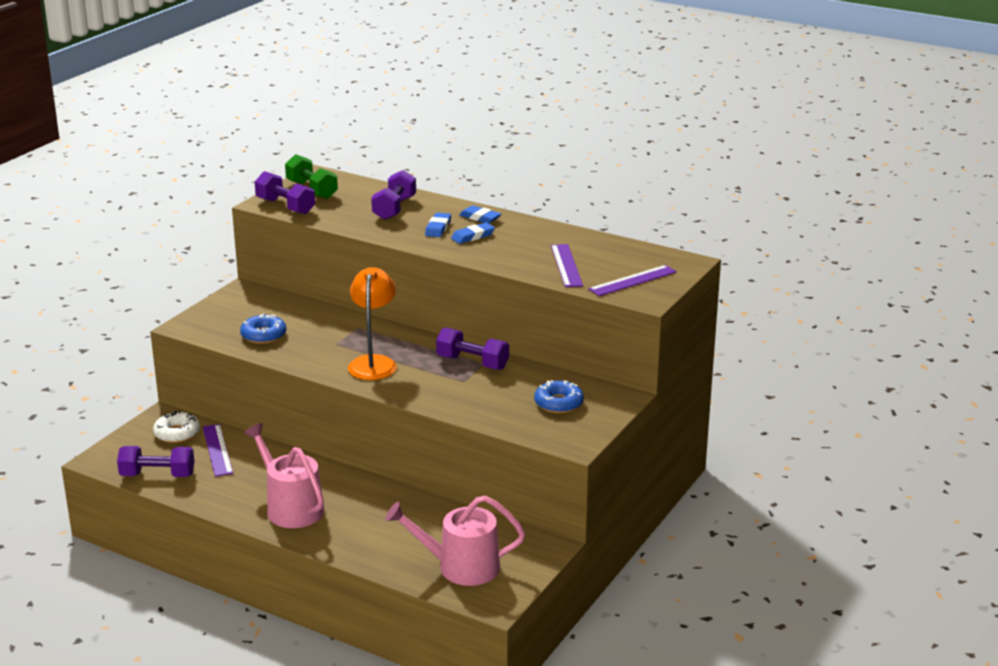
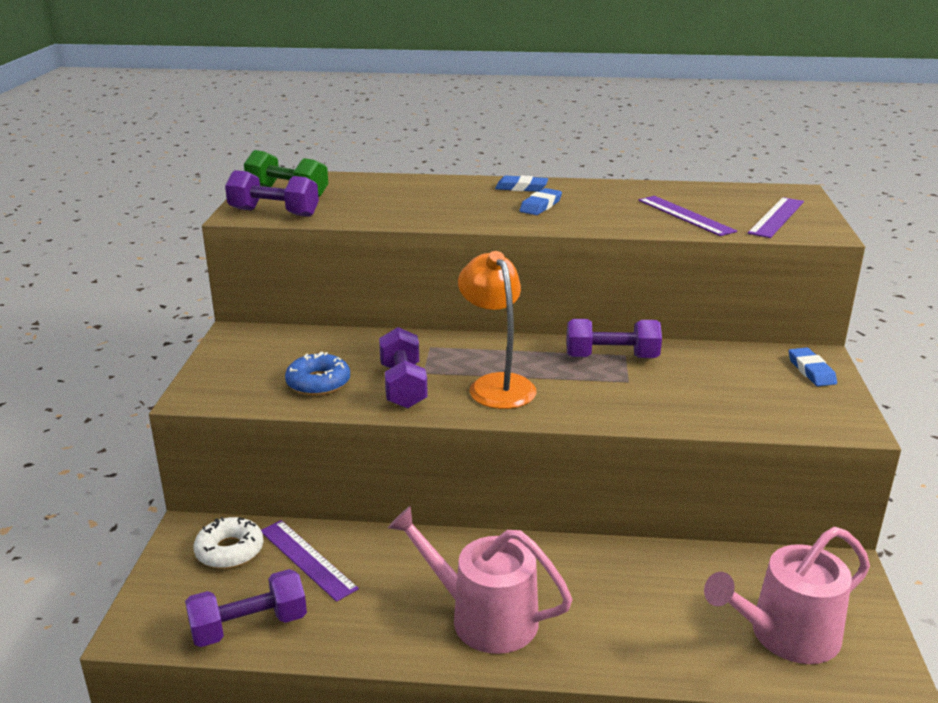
camera: 25 degrees left, 0 degrees up
purple dumbbell [371,170,416,220] -> purple dumbbell moved to [379,327,428,409]
blue eraser [425,213,451,237] -> blue eraser moved to [789,347,837,386]
blue donut [534,380,584,413] -> none

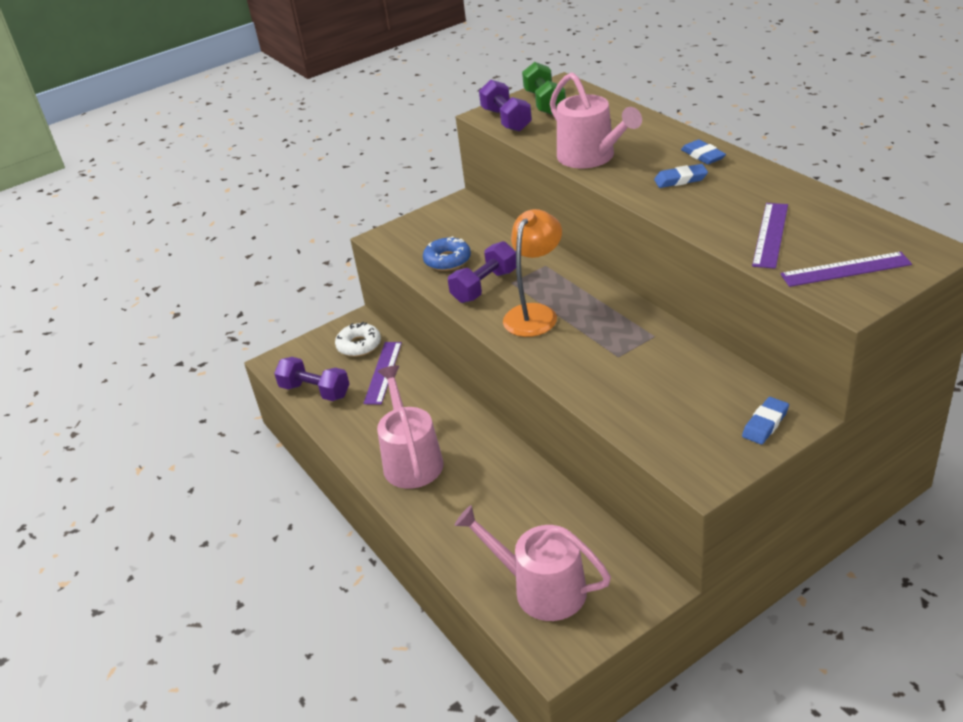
camera: 55 degrees right, 10 degrees up
purple dumbbell [566,319,662,358] -> none
none -> pink watering can [550,72,642,168]

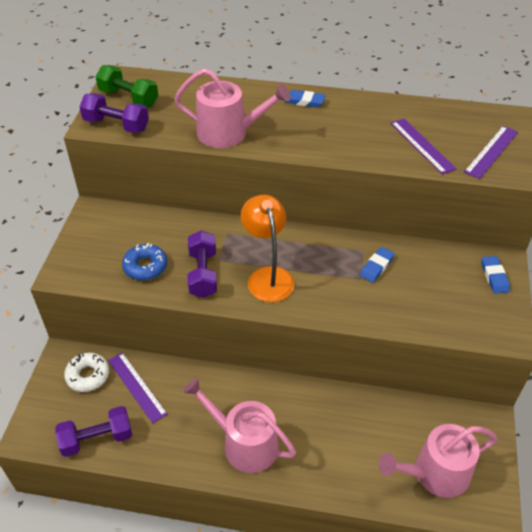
camera: 50 degrees left, 10 degrees up
blue eraser [654,164,708,188] -> blue eraser moved to [360,247,395,283]

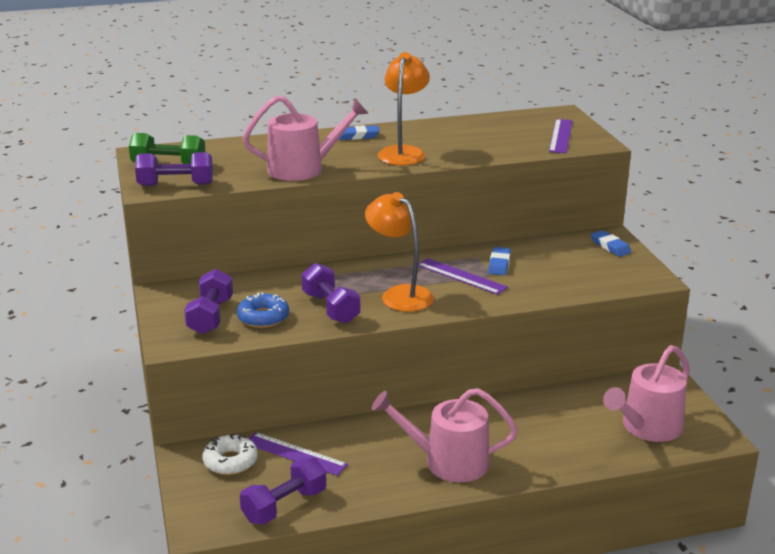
camera: 25 degrees left, 20 degrees down
purple ruler [391,119,457,175] -> purple ruler moved to [418,258,508,295]
none -> purple dumbbell [184,269,233,335]
none -> orange lamp [377,52,430,165]

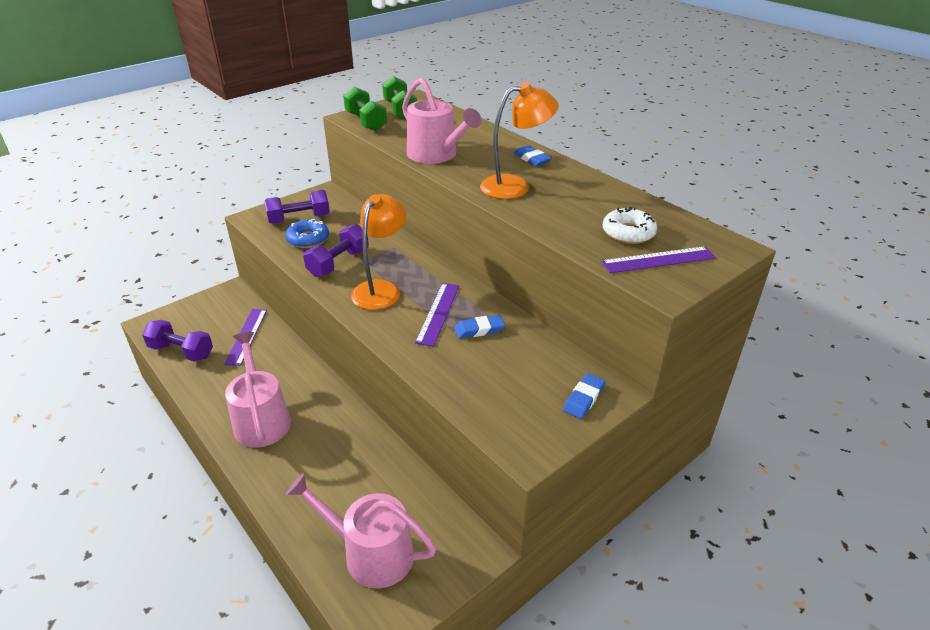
camera: 65 degrees right, 10 degrees up
purple dumbbell [135,152,213,186] -> green dumbbell [343,87,387,132]
white donut [202,434,258,475] -> white donut moved to [603,207,657,244]

